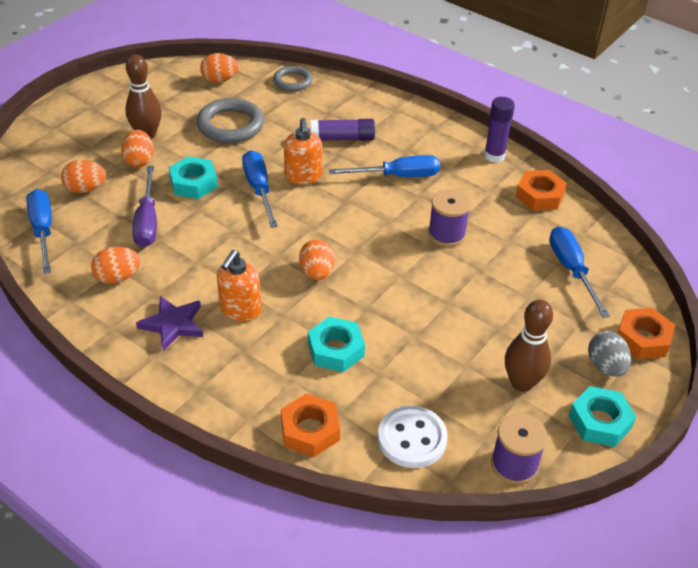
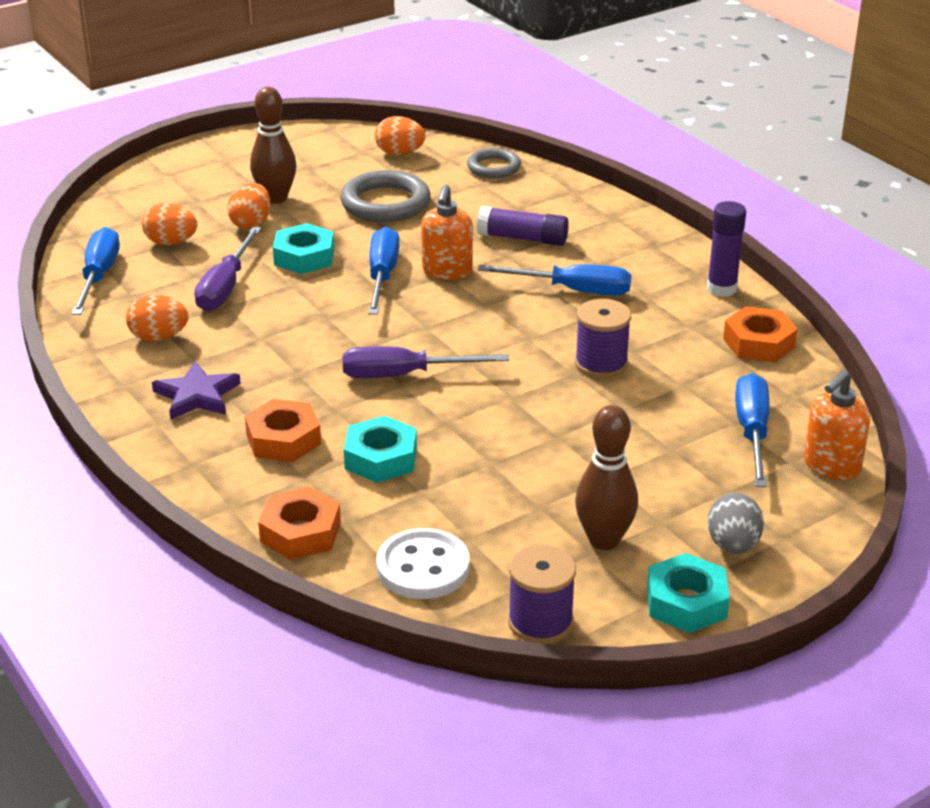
camera: 20 degrees right, 10 degrees down
orange soap dispenser [217,250,261,321] -> orange soap dispenser moved to [804,370,870,480]
orange egg [299,239,335,280] -> purple screwdriver [342,346,509,378]
orange nut [618,308,675,359] -> orange nut moved to [245,399,321,462]

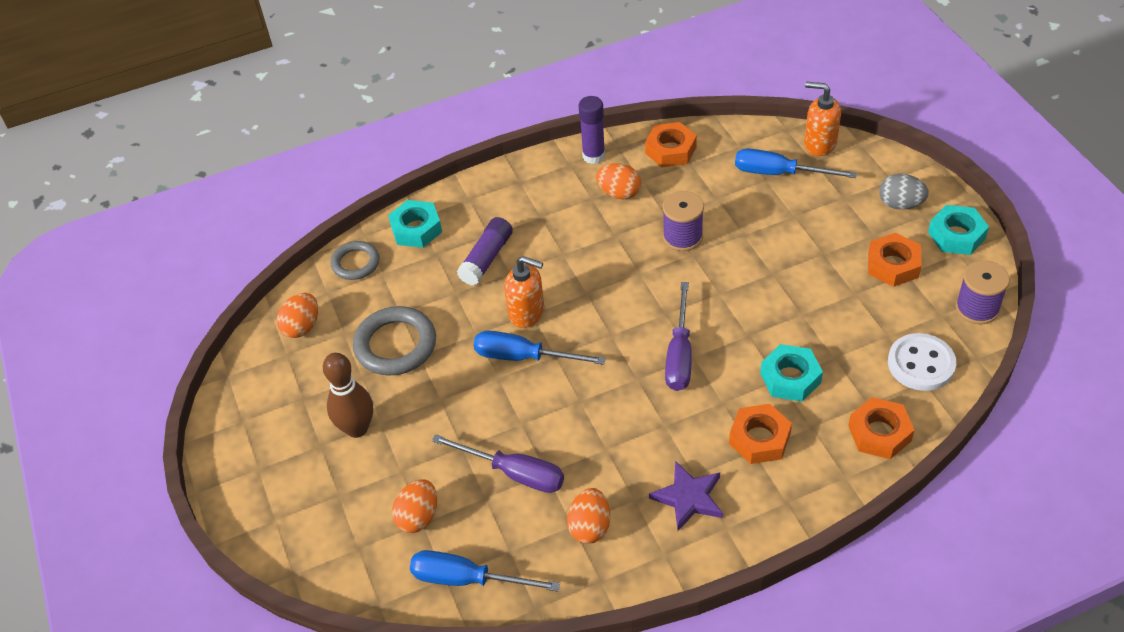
camera: 75 degrees left, 15 degrees up
orange egg [227,183,271,229] -> orange egg moved to [596,163,641,199]
turquoise nut [273,223,334,274] -> turquoise nut moved to [388,200,442,248]
blue screwdriver [478,264,631,296] -> none
brown bowling pin [575,405,638,550] -> orange nut [868,233,922,287]
orange soap dispenser [804,370,870,480] -> orange soap dispenser turned 150 degrees clockwise [804,82,841,156]

